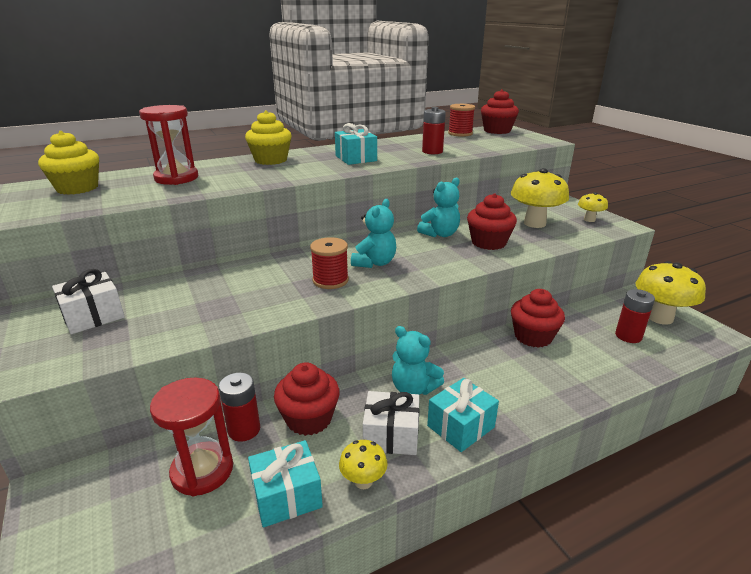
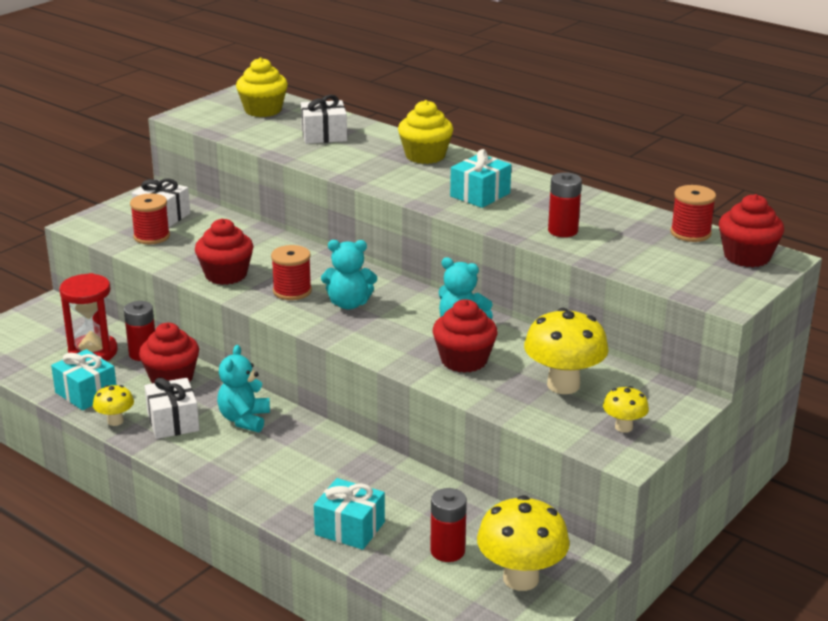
camera: 65 degrees right, 0 degrees up
red hourglass [139,105,198,185] -> white gift [301,95,347,144]
turquoise gift [427,378,499,452] -> turquoise gift moved to [314,478,385,550]
red cupcake [511,289,565,348] -> red cupcake moved to [195,219,254,285]
none -> red spool [130,194,170,244]

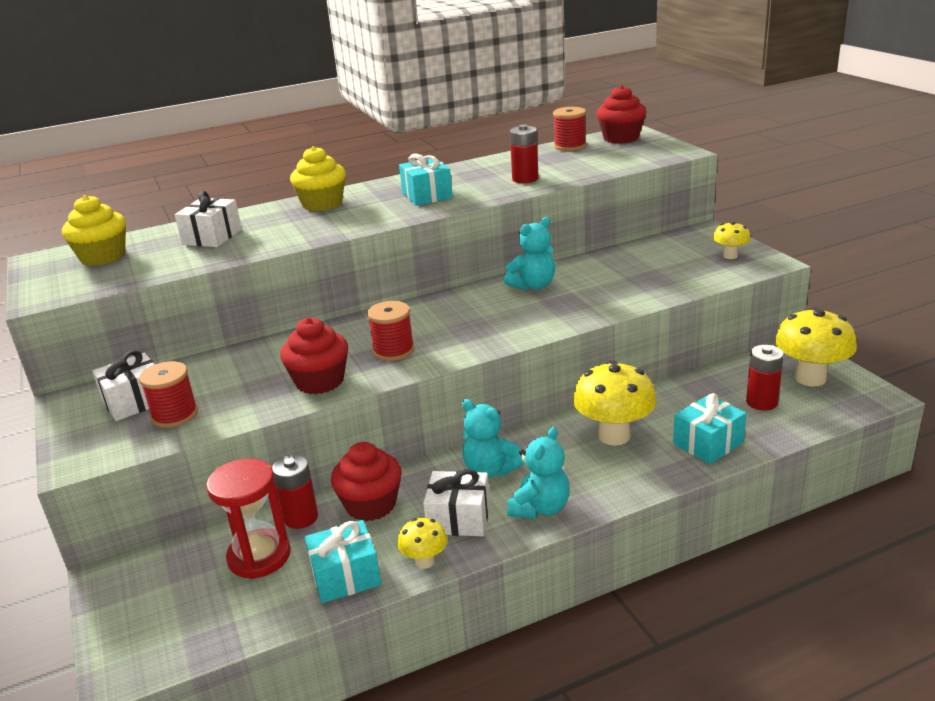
camera: 60 degrees left, 0 degrees up
turquoise teddy bear [321,240,377,310] -> turquoise teddy bear moved to [507,427,570,519]
red cupcake [433,299,497,373] -> none
yellow mushroom [524,308,609,394] -> yellow mushroom moved to [573,360,657,446]

